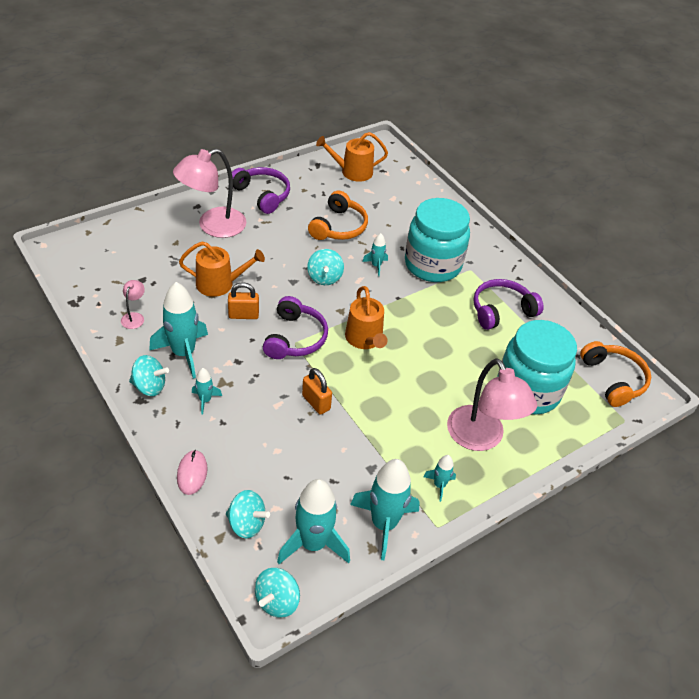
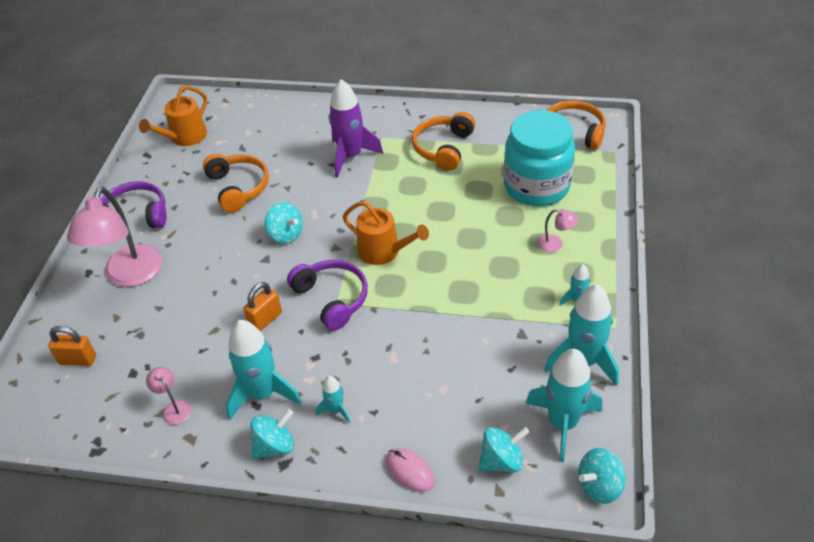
camera: 40 degrees left, 0 degrees up
orange watering can [179,242,265,297] -> none
turquoise spinning top [255,568,300,618] -> turquoise spinning top turned 75 degrees clockwise [578,448,626,504]
orange padlock [302,368,332,415] -> orange padlock moved to [48,326,96,366]
turquoise rocket [362,233,388,276] -> none
turquoise jar [405,198,470,282] -> purple rocket [329,79,383,178]
pink lamp [447,358,537,451] -> pink lamp [537,209,578,252], size x0.43
purple headphones [473,279,544,330] -> orange headphones [412,112,475,171]

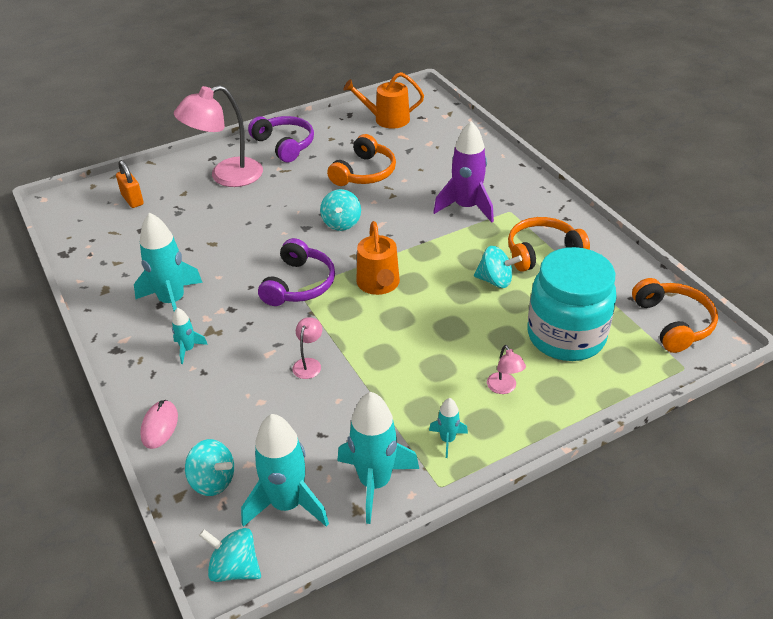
camera: 50 degrees right, 5 degrees down
pink lamp [146,367,191,425] -> pink lamp moved to [292,317,322,379]
orange padlock [243,282,282,331] -> none
turquoise spinning top [250,409,294,460] -> turquoise spinning top moved to [474,246,522,288]

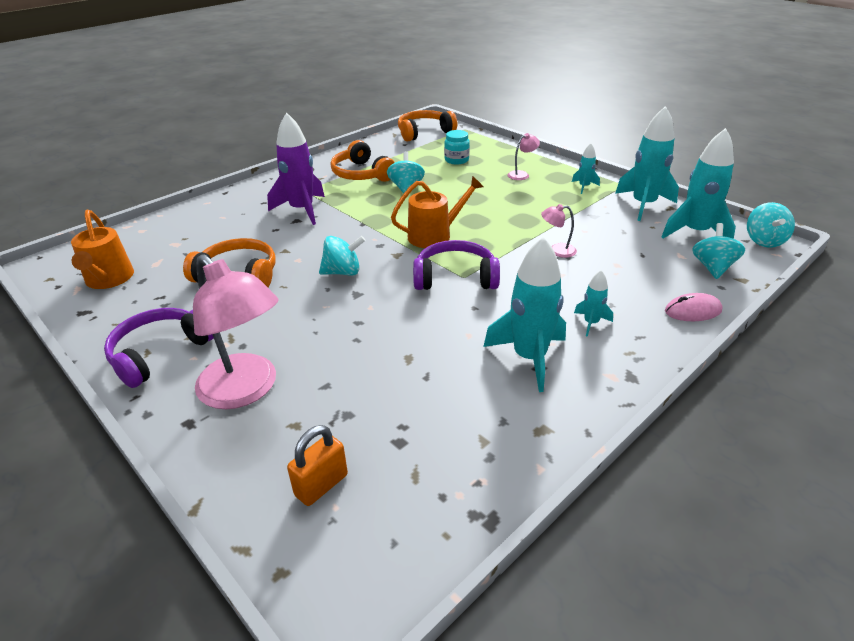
camera: 105 degrees left, 5 degrees down
turquoise jar [527,247,617,361] -> turquoise jar [444,130,470,165], size x0.43

